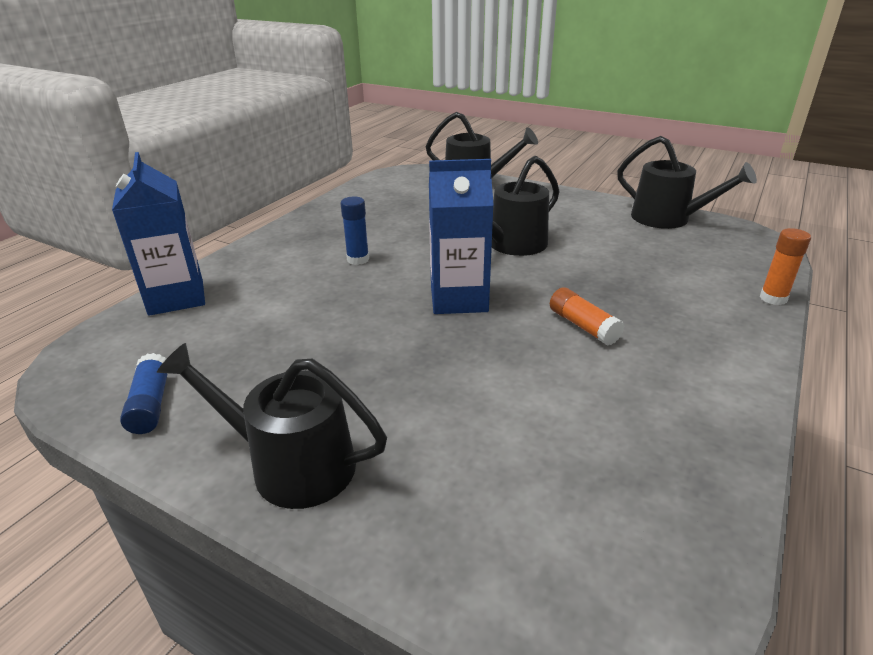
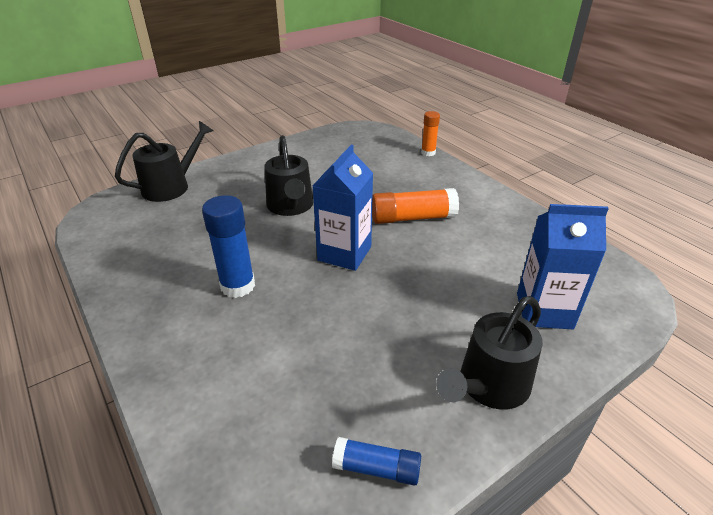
camera: 65 degrees left, 5 degrees up
blue carton [112,152,205,316] -> blue carton moved to [517,204,609,329]
blue glue stick [340,197,369,265] -> blue glue stick [202,195,255,298], size x1.64
orange glue stick [550,287,624,346] -> orange glue stick [372,188,459,224], size x1.64
black watering can [617,136,757,229] -> none

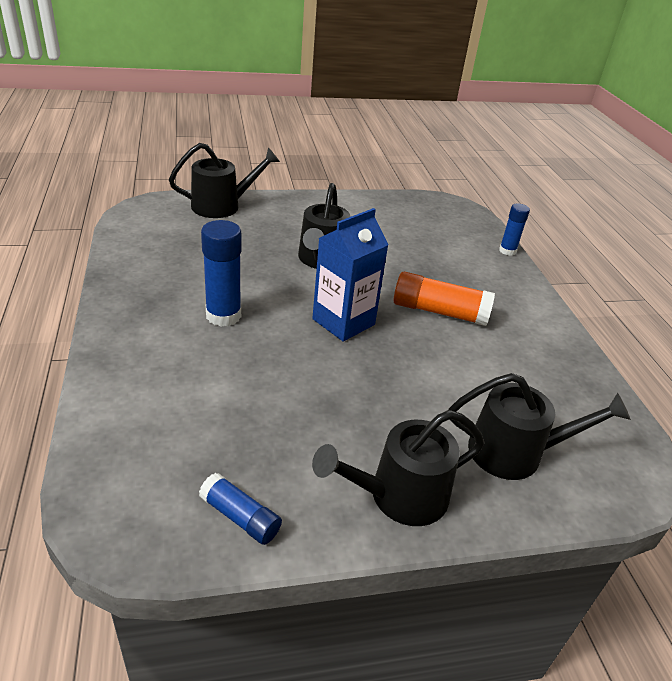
camera: 20 degrees right, 0 degrees up
orange glue stick [421,111,440,156] -> blue glue stick [499,203,530,256]
blue carton [517,204,609,329] -> black watering can [449,373,631,480]

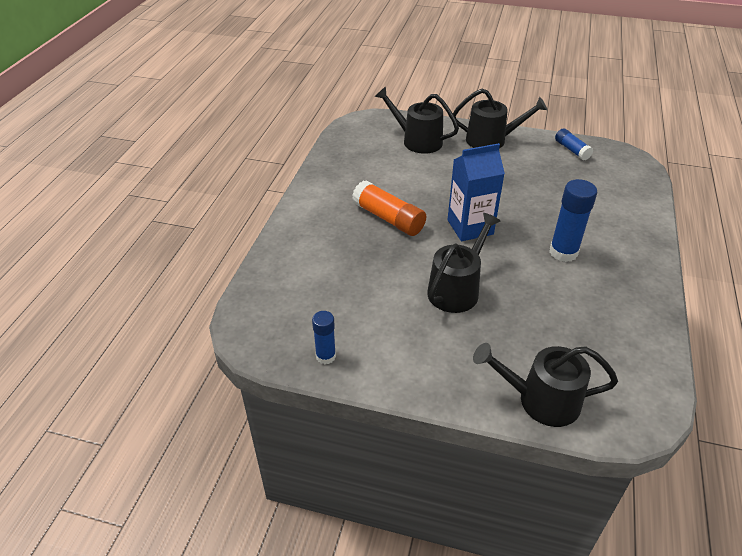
camera: 150 degrees left, 5 degrees up
blue glue stick [499,203,530,256] -> blue glue stick moved to [312,311,336,364]

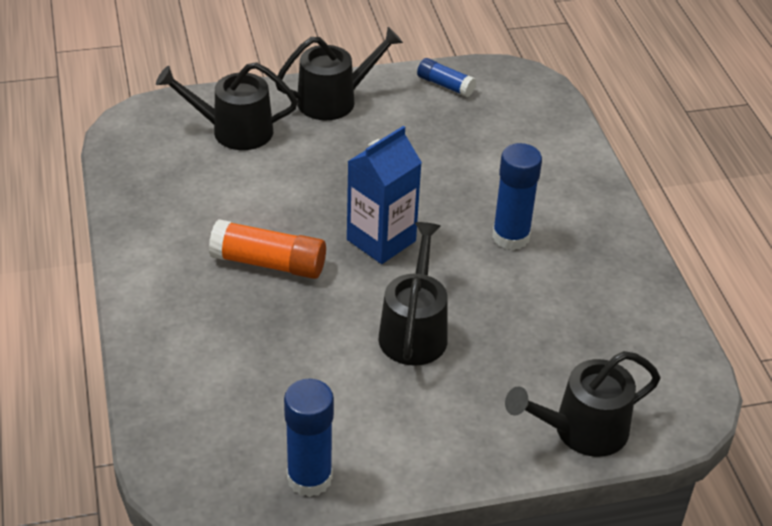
camera: 30 degrees left, 0 degrees up
blue glue stick [312,311,336,364] -> blue glue stick [284,379,334,497], size x1.64

